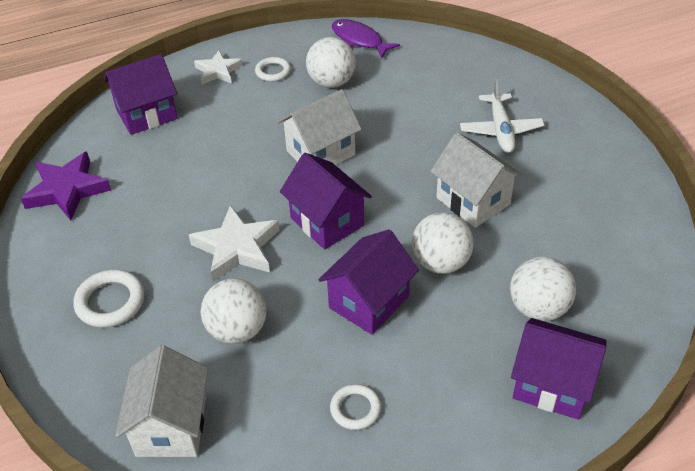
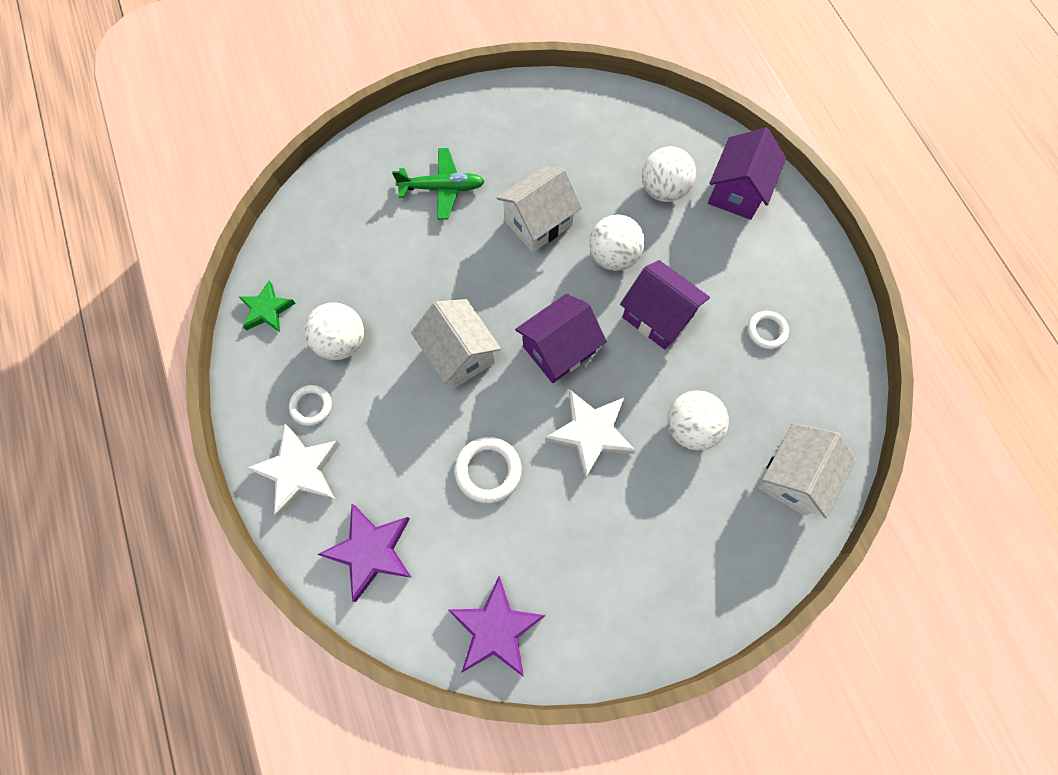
camera: 90 degrees left, 25 degrees up
white ring [74,269,144,328] -> white ring moved to [454,437,522,503]
purple house [103,54,178,135] -> purple star [317,504,412,602]
white house [115,345,208,457] -> white house turned 60 degrees counterclockwise [758,423,856,518]
white star [194,50,243,84] -> white star [247,424,340,517], size x1.54
purple fish [332,19,400,58] -> green star [239,281,296,332]
white plane [460,79,544,153] -> green plane [392,148,485,220]

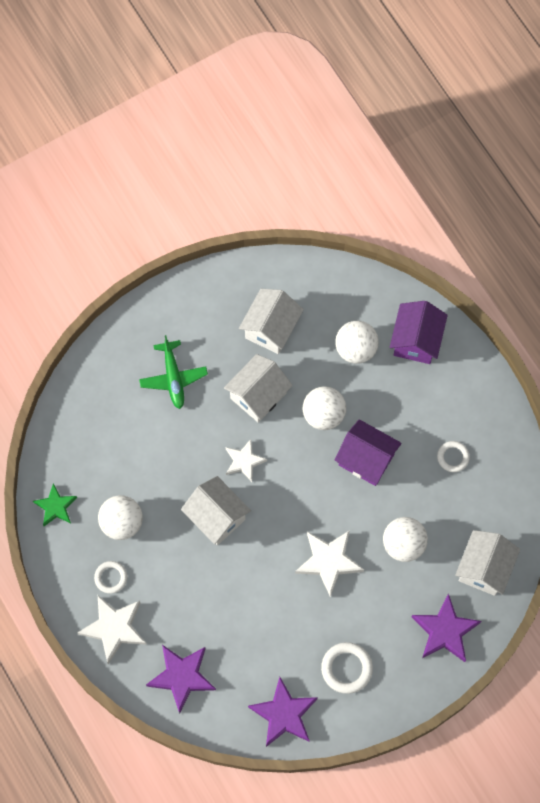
camera: 10 degrees left, 0 degrees up
green plane [392,148,485,220] -> green plane turned 90 degrees clockwise [139,335,208,409]
white ring [454,437,522,503] -> white ring moved to [321,642,373,694]
purple house [515,294,607,383] -> none
none -> white star [226,439,267,482]
none -> white house [239,289,304,354]
none -> purple star [412,593,481,662]

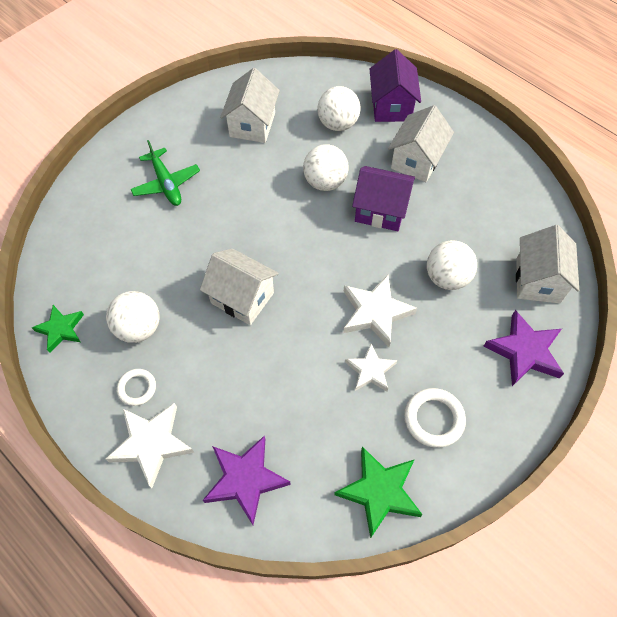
camera: 15 degrees left, 10 degrees down
white house [224,354,293,422] -> white house moved to [388,105,454,182]
white star [226,439,267,482] -> white star moved to [345,343,397,391]
purple star [248,677,318,747] -> green star [334,446,423,539]
white ring [437,441,470,472] -> none

